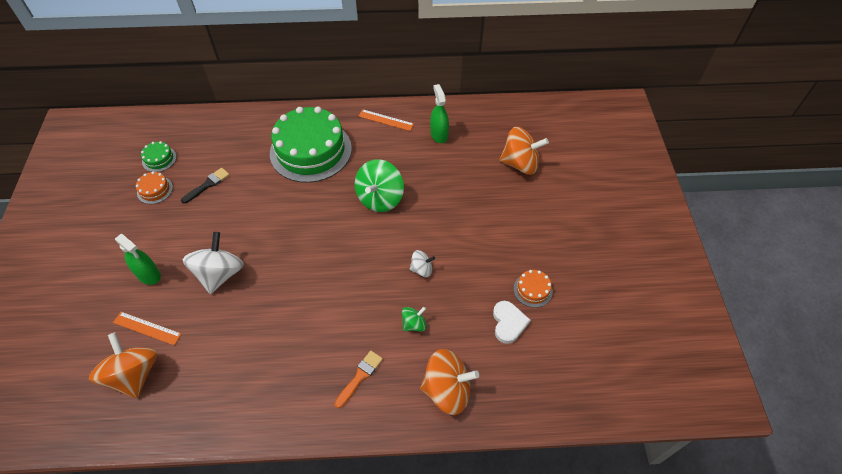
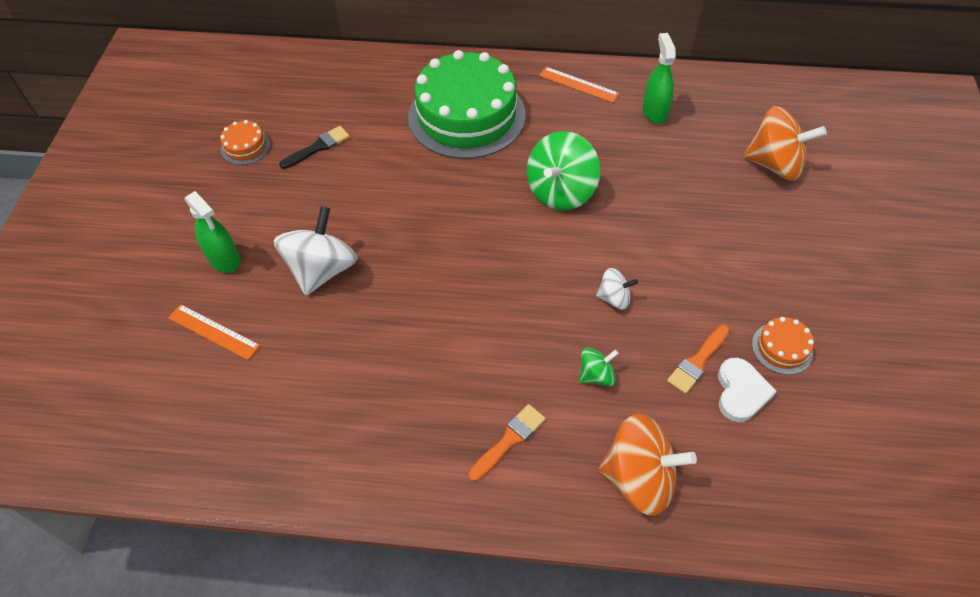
camera: 10 degrees right, 0 degrees up
orange spinning top [89,332,157,398] -> none
green cake [141,141,177,172] -> none
none -> orange brush [667,325,729,394]

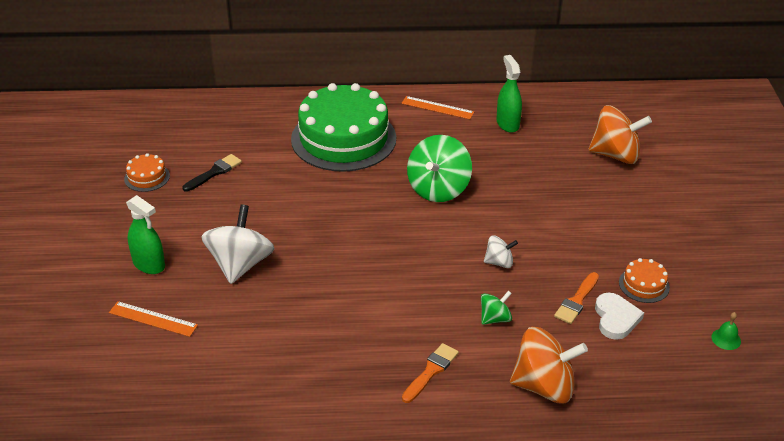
camera: 10 degrees left, 15 degrees down
none -> green bell [712,312,741,350]

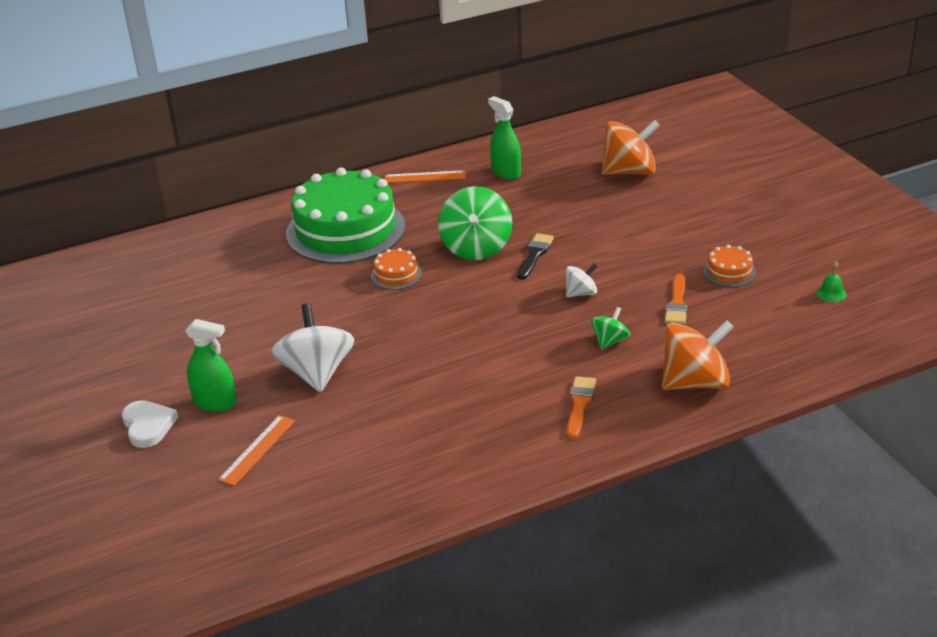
camera: 20 degrees left, 5 degrees down
orange ruler [109,301,198,337] -> orange ruler turned 60 degrees counterclockwise [218,415,295,486]
orange cake [124,153,170,192] -> orange cake moved to [371,248,422,290]
black brush [182,154,242,192] -> black brush moved to [517,233,554,280]
white heart [595,293,644,340] -> white heart moved to [122,400,178,448]

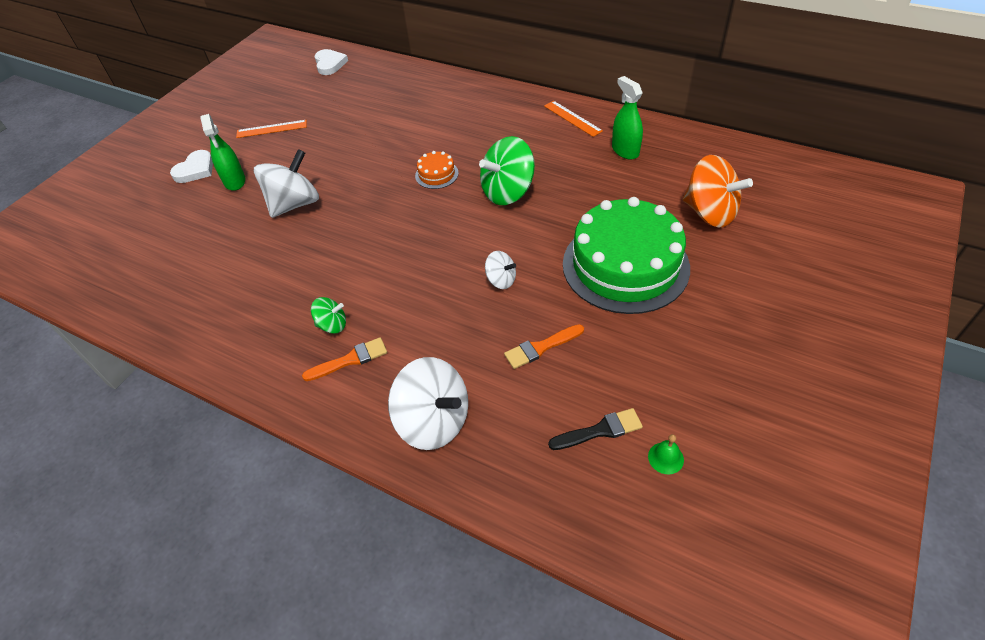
camera: 55 degrees right, 15 degrees up
orange ruler [218,415,295,486] -> orange ruler moved to [236,120,307,138]
green cake [286,168,405,264] -> green cake moved to [563,197,690,314]
green spray bottle [488,96,521,180] -> green spray bottle turned 45 degrees counterclockwise [612,76,643,160]
black brush [517,233,554,280] -> black brush moved to [548,408,643,450]
green spinning top [591,307,630,350] -> green spinning top moved to [311,297,346,334]
orange spinning top [662,320,734,390] -> white spinning top [388,357,468,450]
orange cake [703,244,756,287] -> none
none -> white heart [315,49,348,75]

